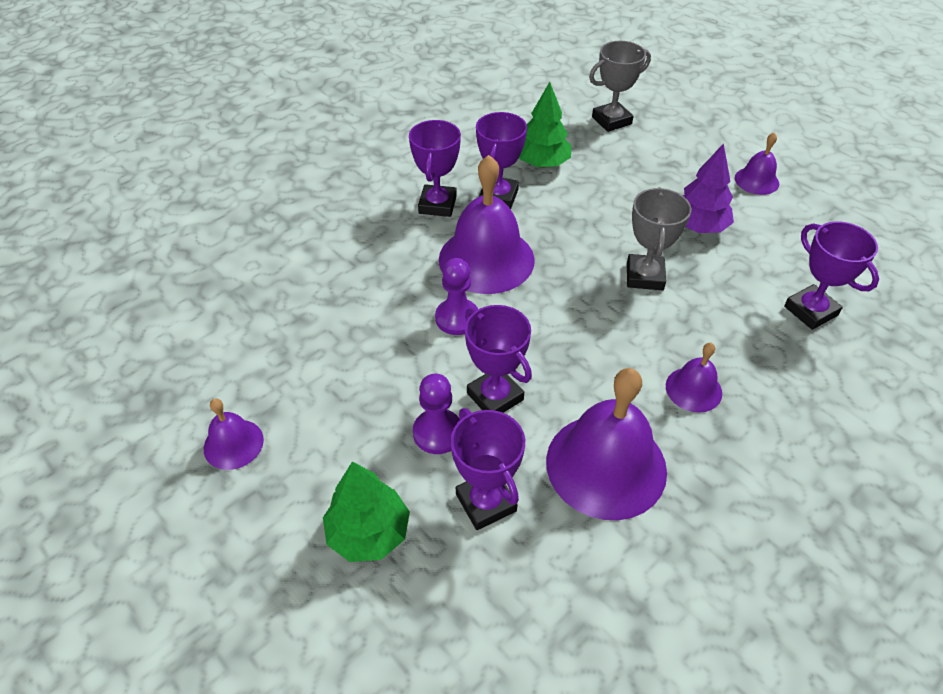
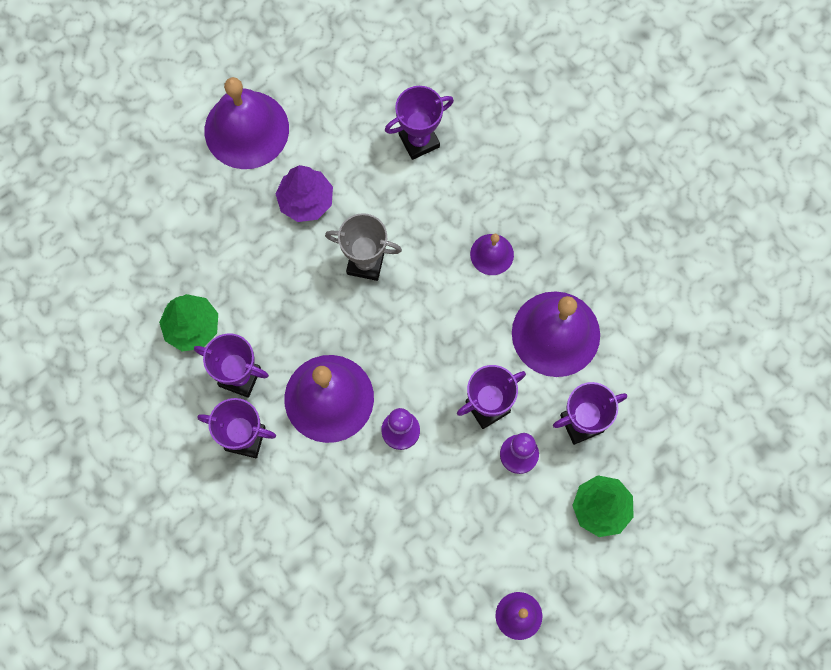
camera: 85 degrees left, 25 degrees up
grey trophy [589,41,651,132] -> none
purple bell [735,132,779,195] -> purple bell [205,77,289,169], size x1.99

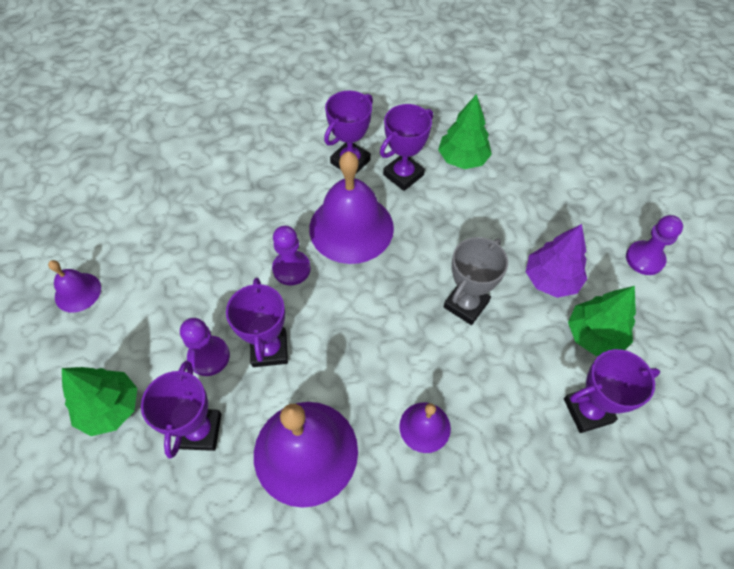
camera: 115 degrees right, 15 degrees down
purple bell [205,77,289,169] -> purple pawn [626,215,683,275]
purple trophy [385,86,454,160] -> purple trophy turned 75 degrees clockwise [564,349,660,433]
none -> green tree [568,286,636,356]

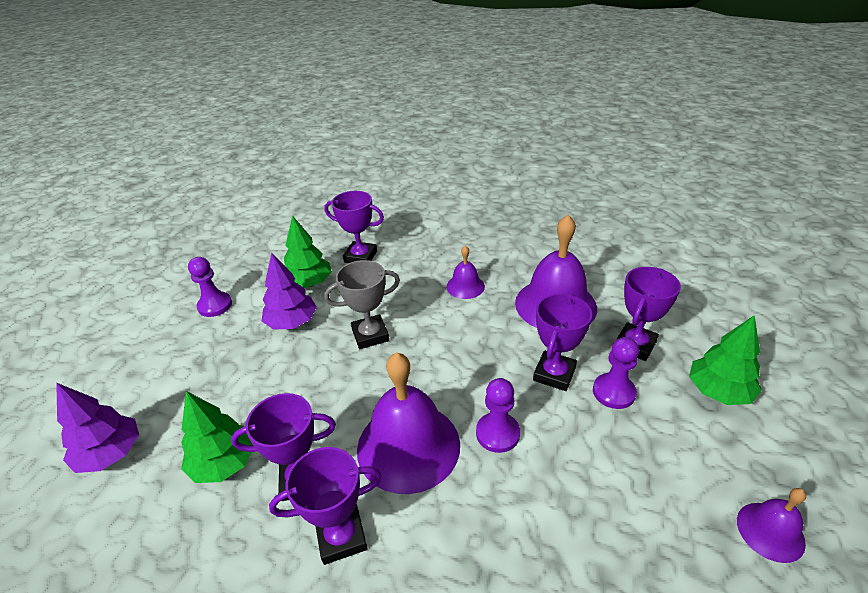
camera: 145 degrees left, 20 degrees down
none -> purple tree [56,383,139,473]

